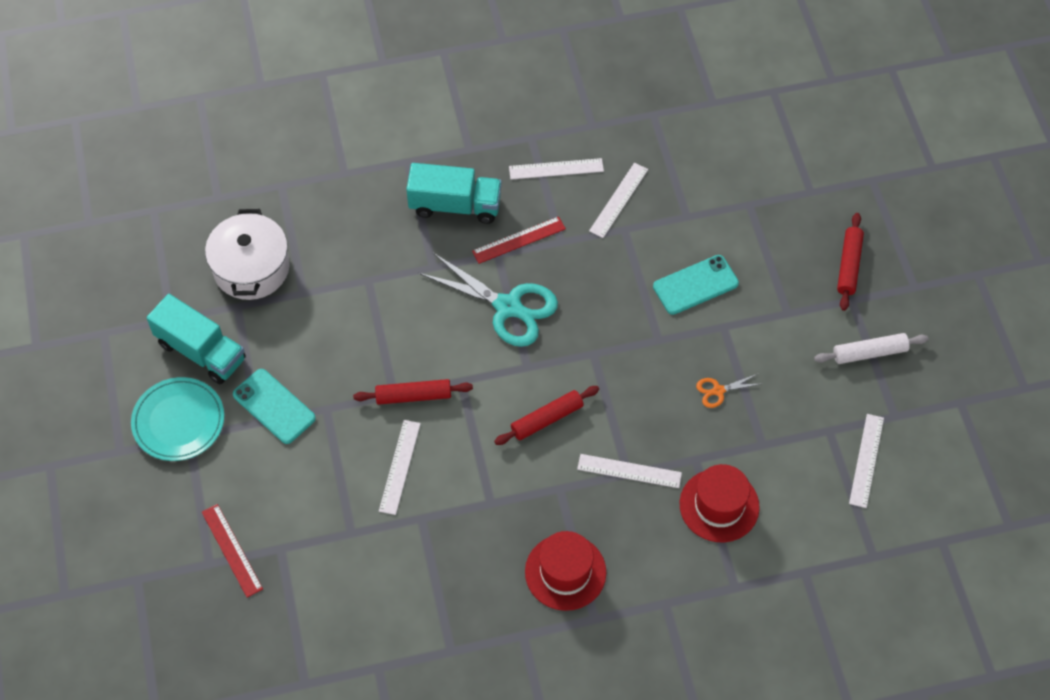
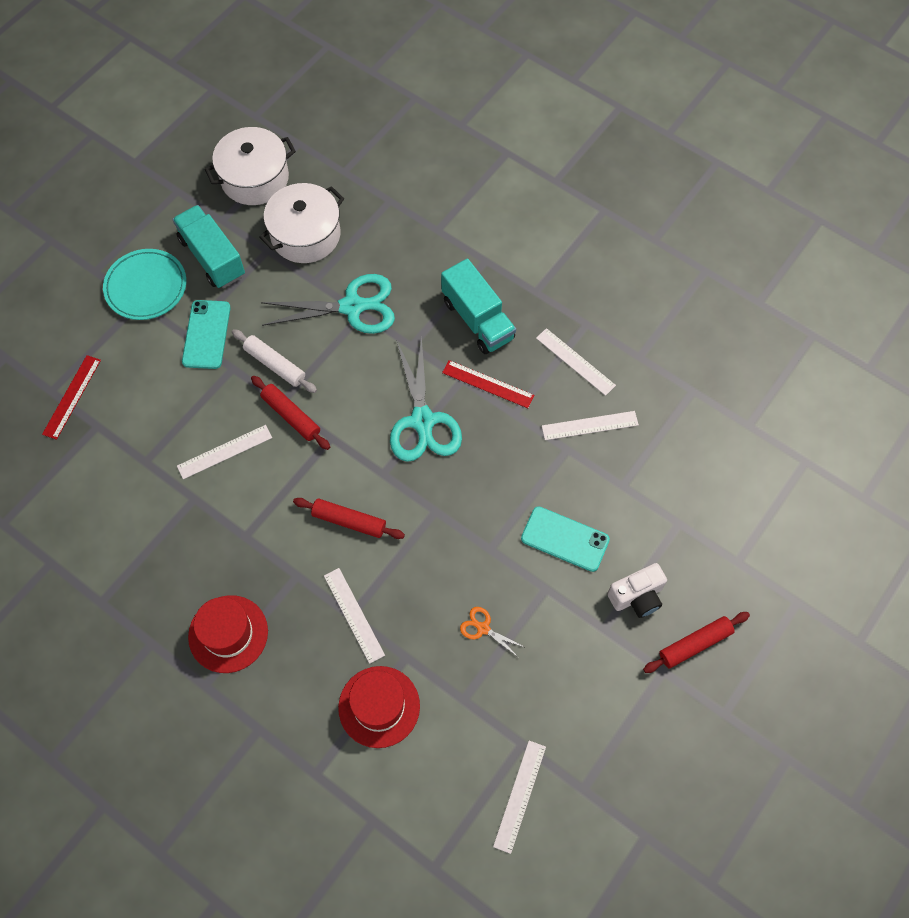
camera: 50 degrees right, 5 degrees up
turquoise truck [147,294,246,384] -> turquoise truck turned 150 degrees clockwise [172,205,245,288]
white rolling pin [814,333,929,364] -> white rolling pin moved to [232,329,317,393]
white ruler [849,414,884,508] -> white ruler turned 45 degrees counterclockwise [493,740,546,854]
none -> white pot [205,127,296,205]
none -> turquoise scissors [261,274,395,334]
none -> white camera [607,563,667,618]

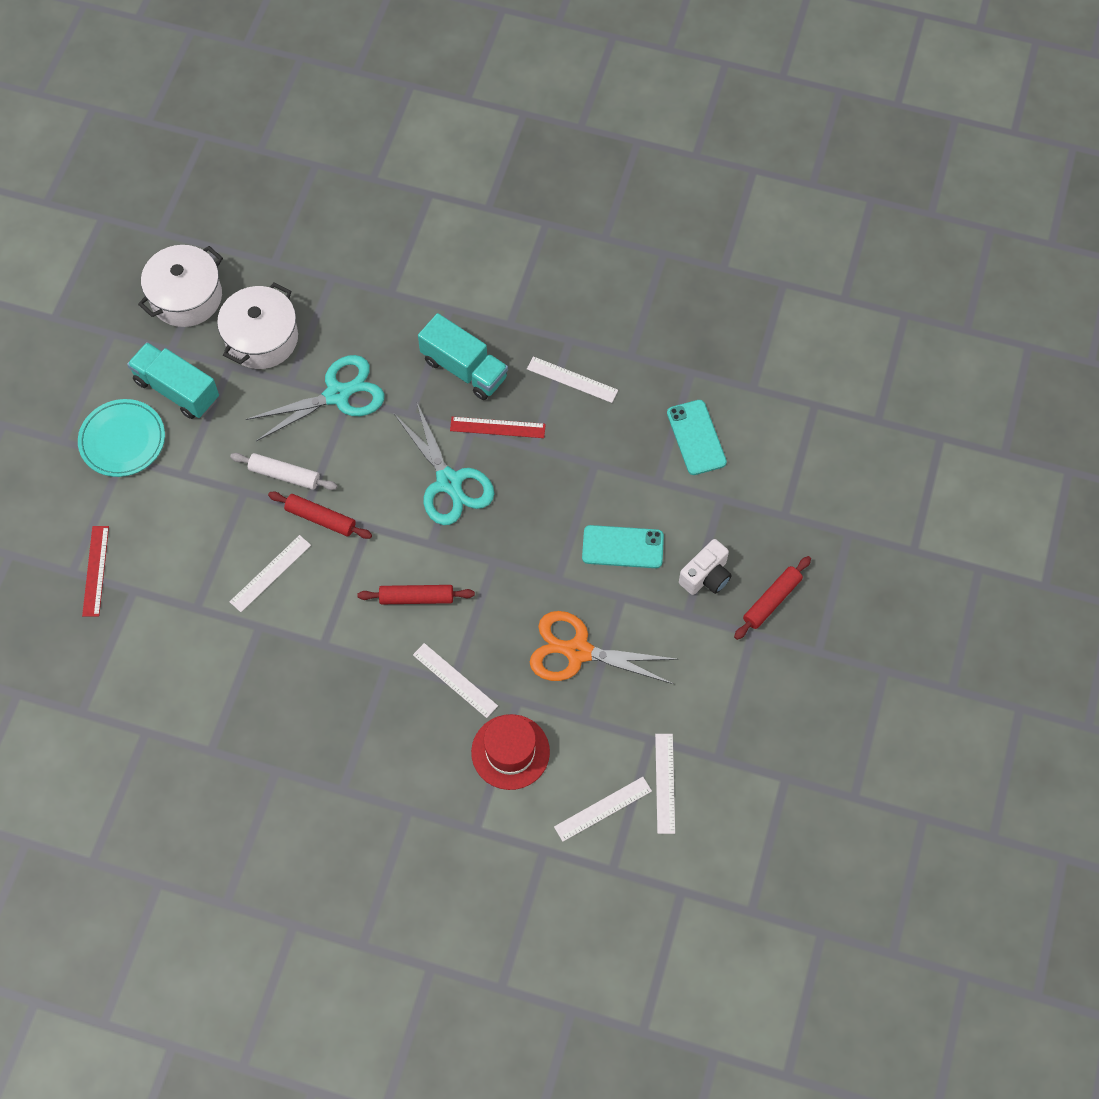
camera: 20 degrees left, 0 degrees up
turquoise phone [182,300,231,369] -> turquoise phone moved to [667,400,727,475]
red hat [188,595,268,673] -> none
orange scissors [460,607,526,658] -> orange scissors [530,611,678,684], size x2.23
white ruler [542,411,639,440] -> white ruler moved to [554,777,652,842]

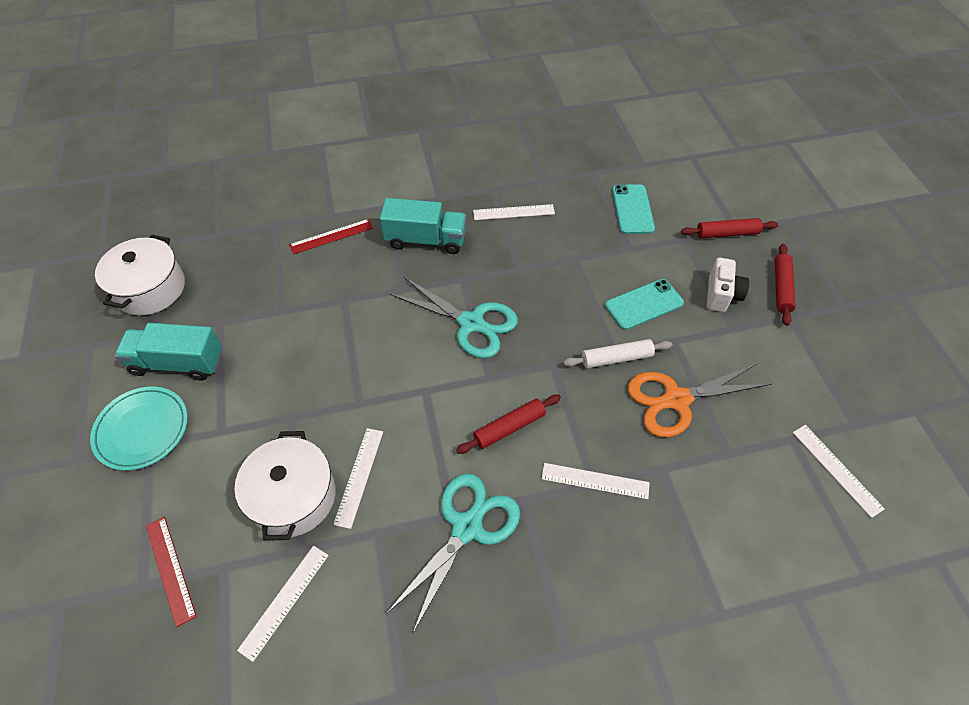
camera: 30 degrees left, 10 degrees down
white pot [217,283,298,369] -> white pot moved to [234,431,335,541]
white rolling pin [230,453,337,490] -> white rolling pin moved to [563,339,672,368]
turquoise scissors [246,355,384,441] -> turquoise scissors moved to [386,474,520,633]
red rolling pin [268,492,372,539] -> red rolling pin moved to [681,218,778,238]
red ruler [450,417,546,438] -> red ruler moved to [289,219,373,255]
red hat [471,714,550,790] -> none
white ruler [554,777,652,842] -> white ruler moved to [237,546,329,662]
turquoise phone [667,400,727,475] -> turquoise phone turned 45 degrees clockwise [612,184,655,234]

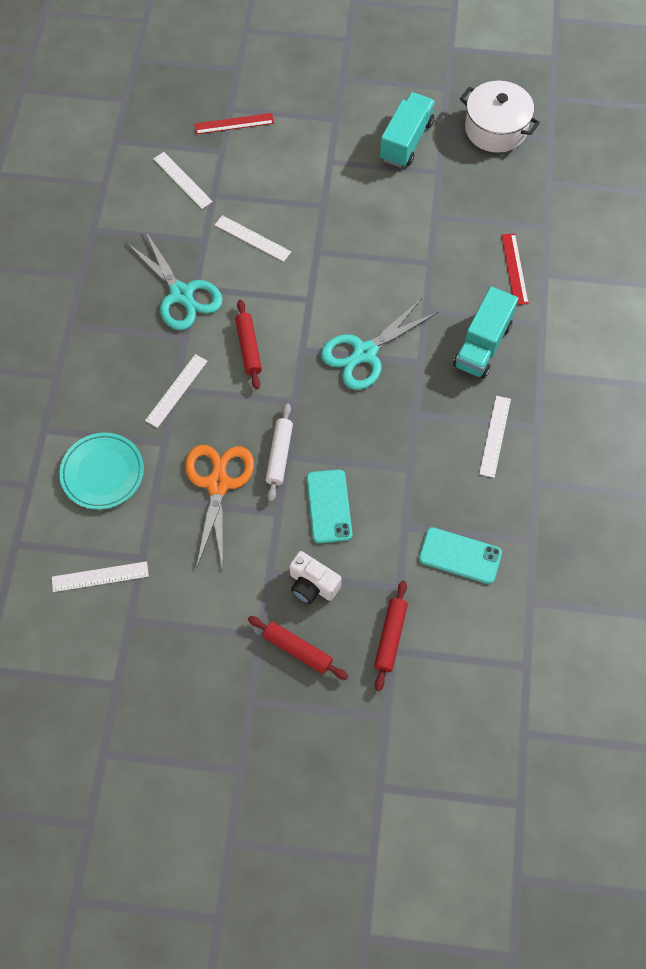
camera: 110 degrees right, 10 degrees up
turquoise plate [90,387,188,471] -> turquoise plate moved to [59,433,144,510]
white pot [234,431,335,541] -> none

